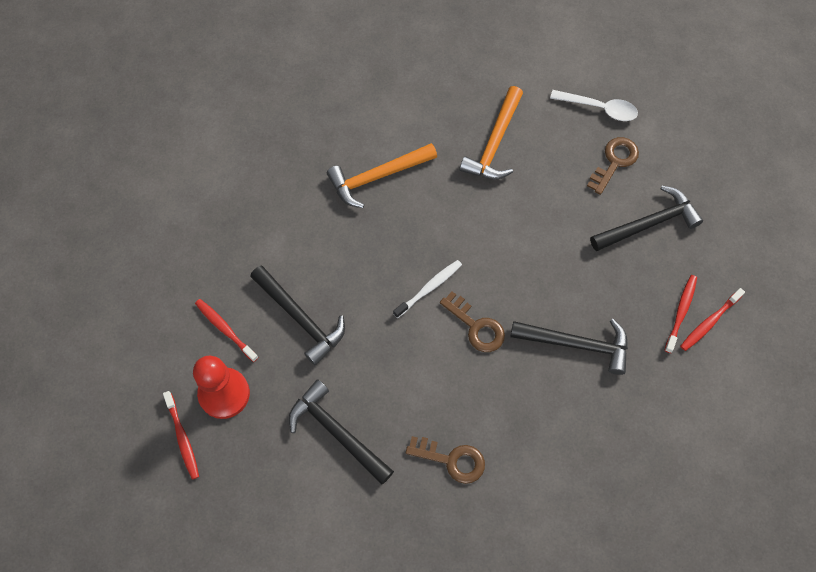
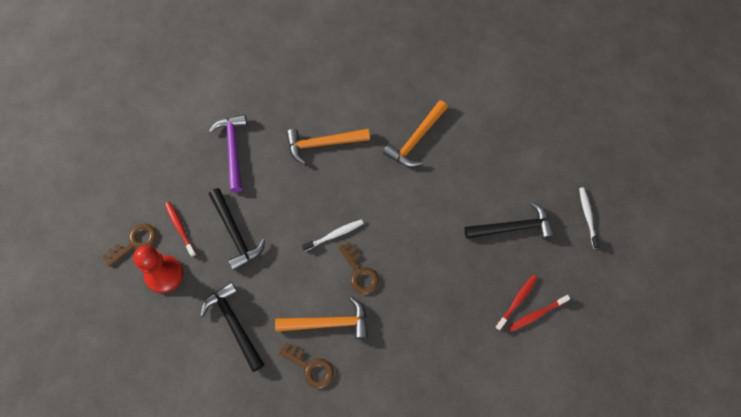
camera: 15 degrees right, 0 degrees up
red toothbrush [163,391,199,479] -> none
black hammer [510,319,628,375] -> none
white spoon [550,90,638,121] -> none
brown key [587,137,639,195] -> brown key moved to [102,224,157,267]
none -> purple hammer [209,114,247,192]
none -> orange hammer [275,297,368,340]
none -> white toothbrush [579,187,600,249]

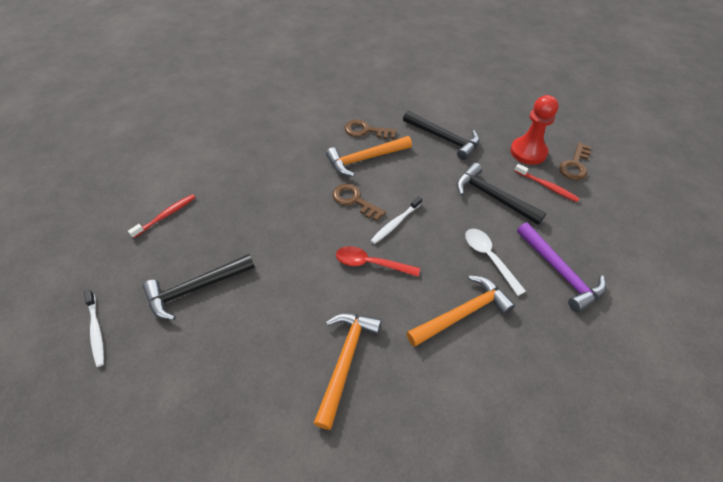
camera: 160 degrees right, 15 degrees down
red toothbrush [495,275,537,331] -> none
none -> red spoon [336,246,420,277]
none -> white spoon [465,229,526,296]

